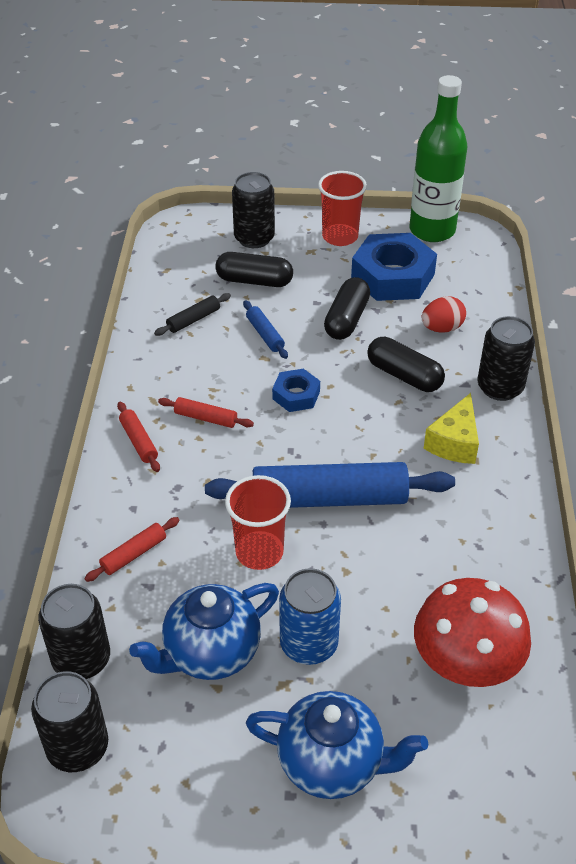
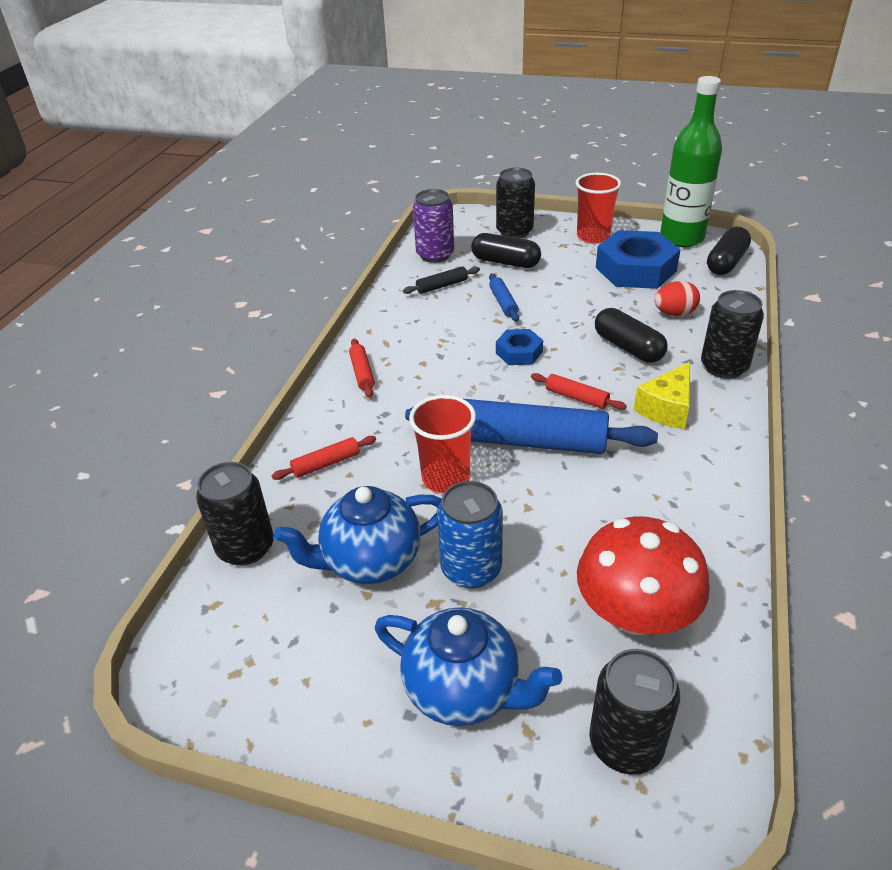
camera: 15 degrees right, 5 degrees down
black can [31,671,108,772] -> black can moved to [589,649,680,775]
red rolling pin [158,397,254,428] -> red rolling pin moved to [531,373,627,410]
black capsule [324,277,370,340] -> black capsule moved to [707,227,751,275]
none -> purple can [413,189,454,263]

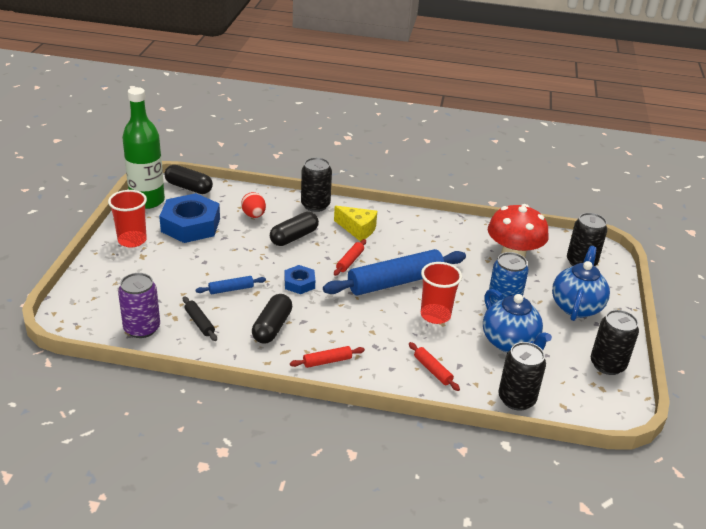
camera: 100 degrees left, 5 degrees down
blue rolling pin [405,399,658,454] -> blue rolling pin turned 60 degrees clockwise [323,249,466,295]
black capsule [471,233,541,268] -> black capsule moved to [252,294,292,344]
black can [496,168,535,239] -> black can moved to [591,310,639,375]

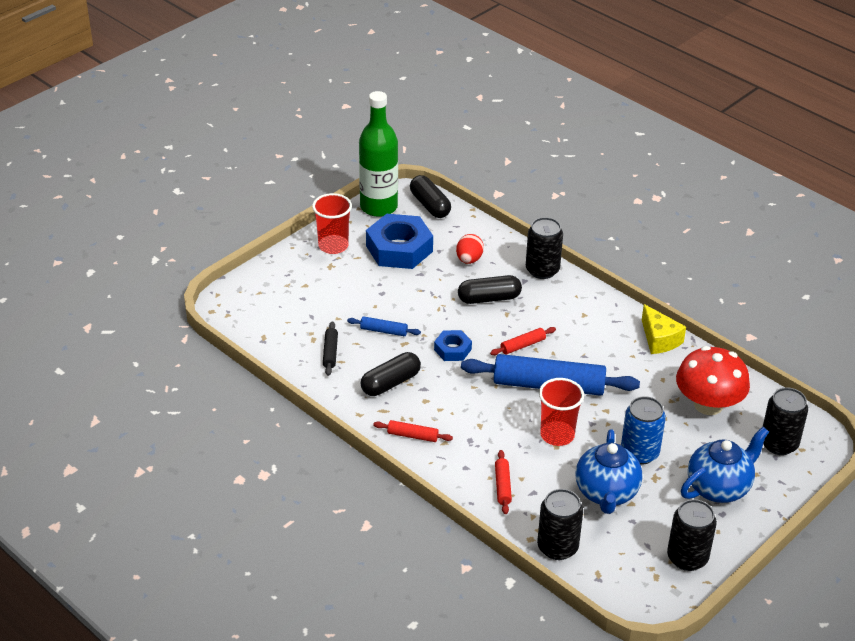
camera: 35 degrees right, 5 degrees up
purple can [118,273,160,338] -> none
yellow cheese [334,206,377,241] -> yellow cheese moved to [642,304,686,354]

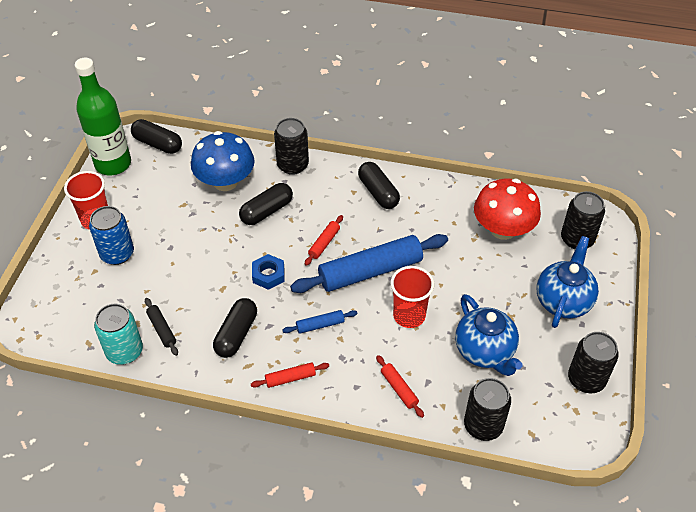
camera: 30 degrees left, 10 degrees up
blue rolling pin [347,317,421,336] -> blue rolling pin moved to [282,310,358,334]
blue nut [366,214,433,269] -> none
red egg [456,234,484,264] -> blue mushroom [191,131,255,191]
blue can [621,396,666,465] -> blue can moved to [89,206,134,265]
yellow cheese [642,304,686,354] -> none
none -> turquoise can [94,304,143,365]
none -> black capsule [358,162,400,209]

